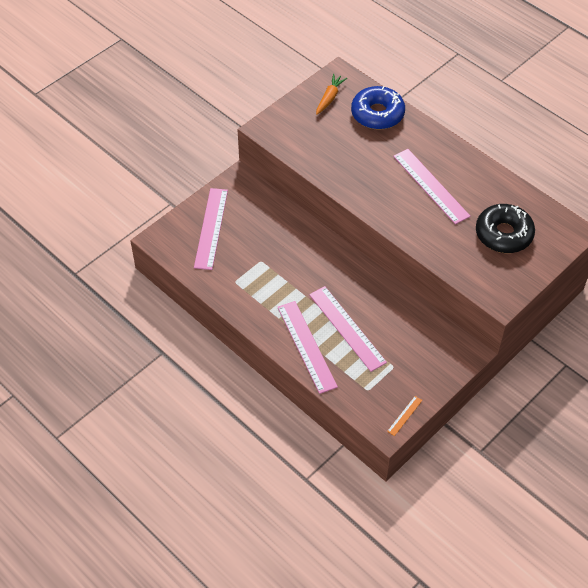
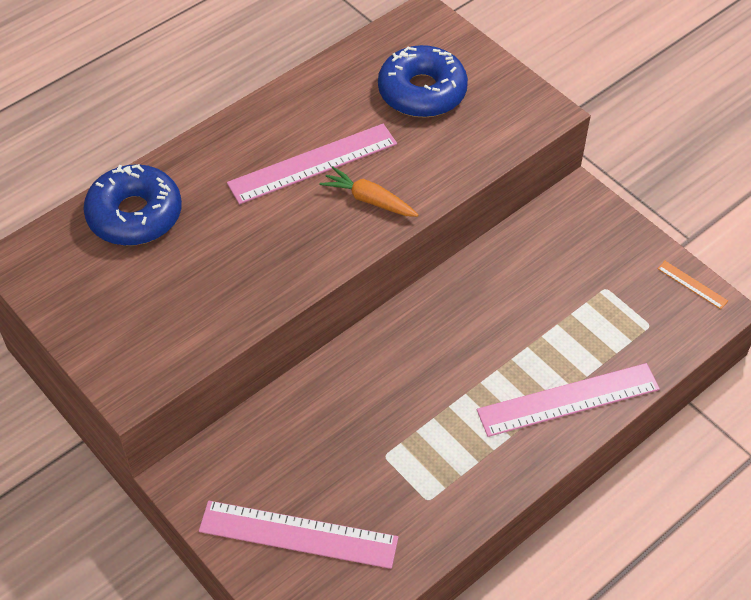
camera: 85 degrees left, 0 degrees up
pink ruler [309,286,387,372] -> none
orange carrot [316,74,347,115] -> orange carrot moved to [320,166,418,217]
black donut [476,204,535,253] -> blue donut [378,45,468,118]

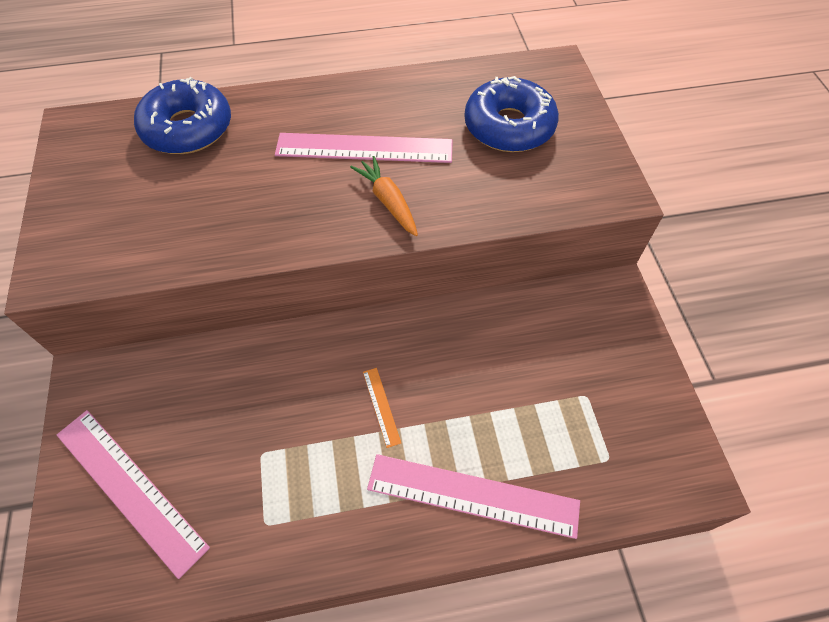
camera: 30 degrees right, 5 degrees up
orange ruler [657,261,728,309] -> orange ruler moved to [363,368,401,448]

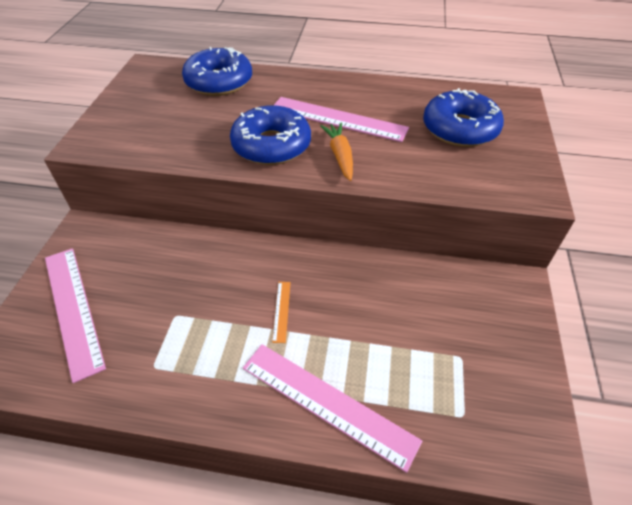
camera: 20 degrees right, 10 degrees down
none -> blue donut [230,105,311,165]

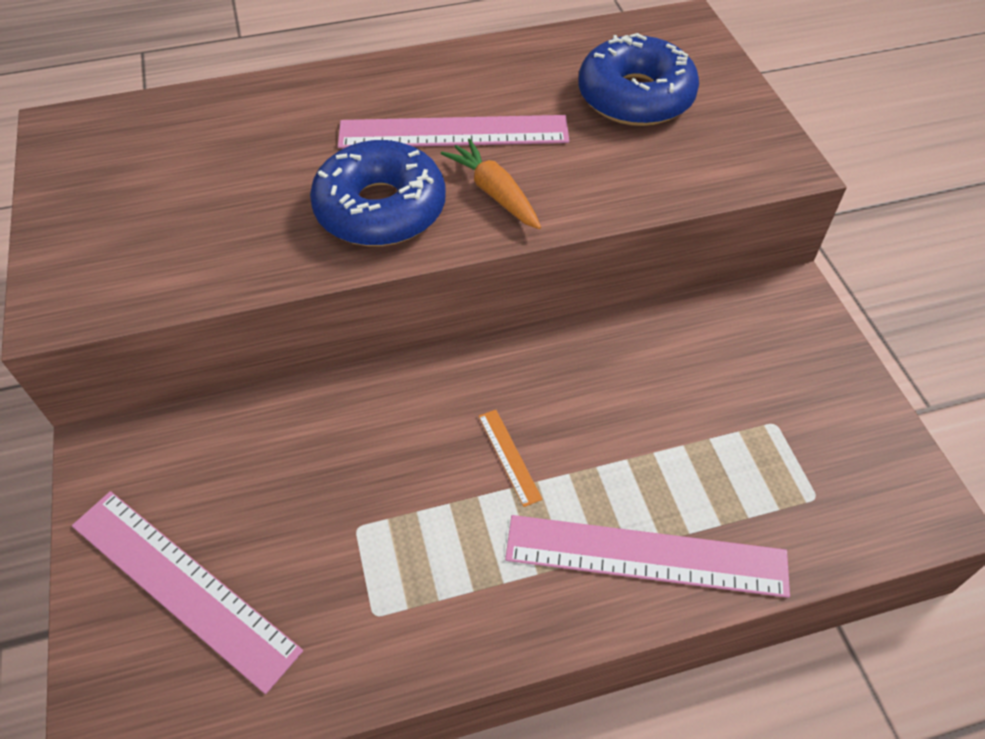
camera: 25 degrees left, 5 degrees up
blue donut [182,47,252,96] -> none

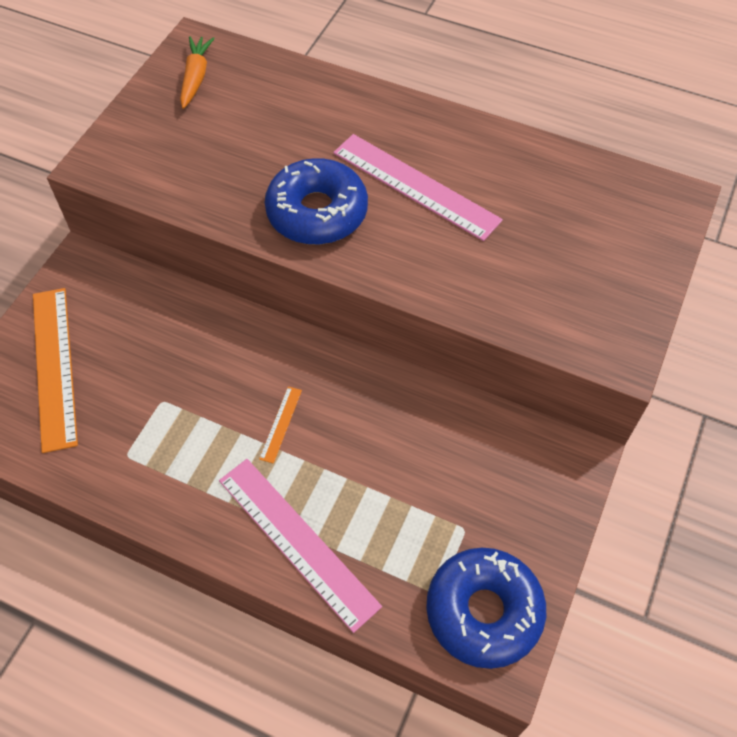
camera: 40 degrees right, 5 degrees up
pink ruler [72,491,303,694] -> orange ruler [33,288,78,453]
orange carrot [441,138,541,229] -> orange carrot moved to [180,36,215,109]
blue donut [578,33,699,126] -> blue donut moved to [426,548,546,669]

